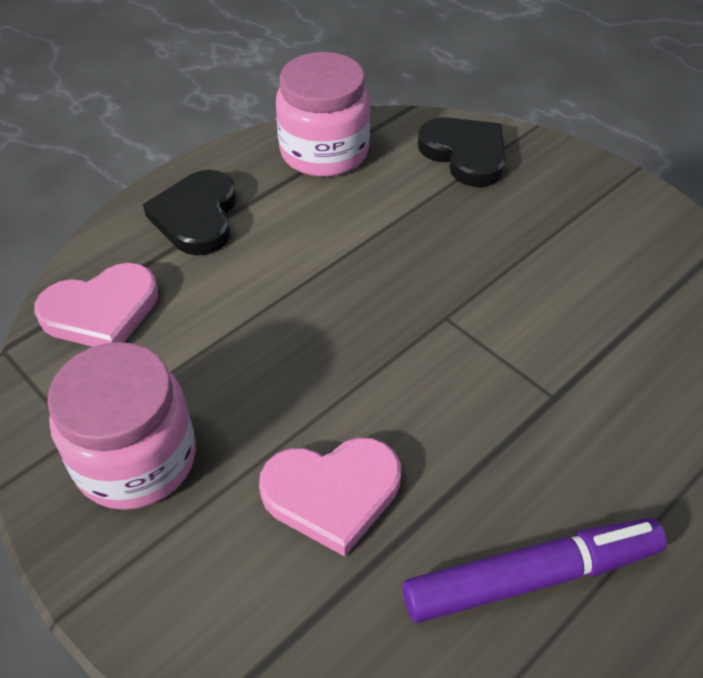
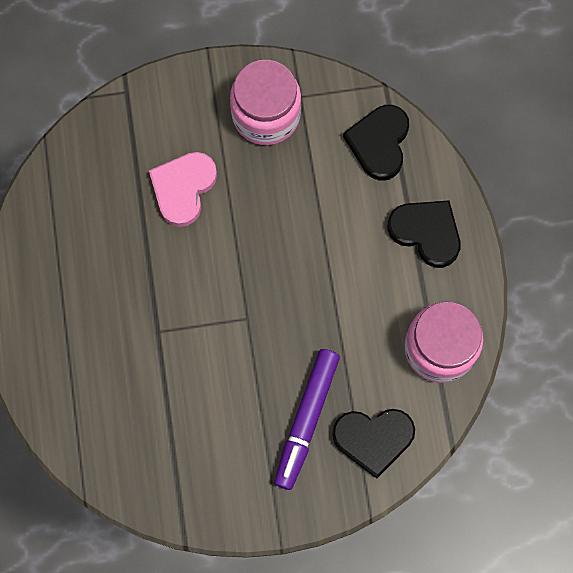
camera: 125 degrees right, 25 degrees up
pink heart [35,263,159,347] -> black heart [343,105,409,180]
purple marker [403,518,667,623] -> purple marker moved to [274,349,340,490]

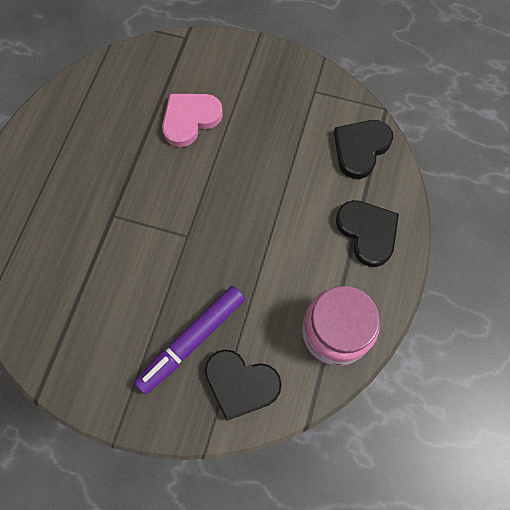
camera: 25 degrees right, 5 degrees down
pink jar [230,60,301,145] -> none

